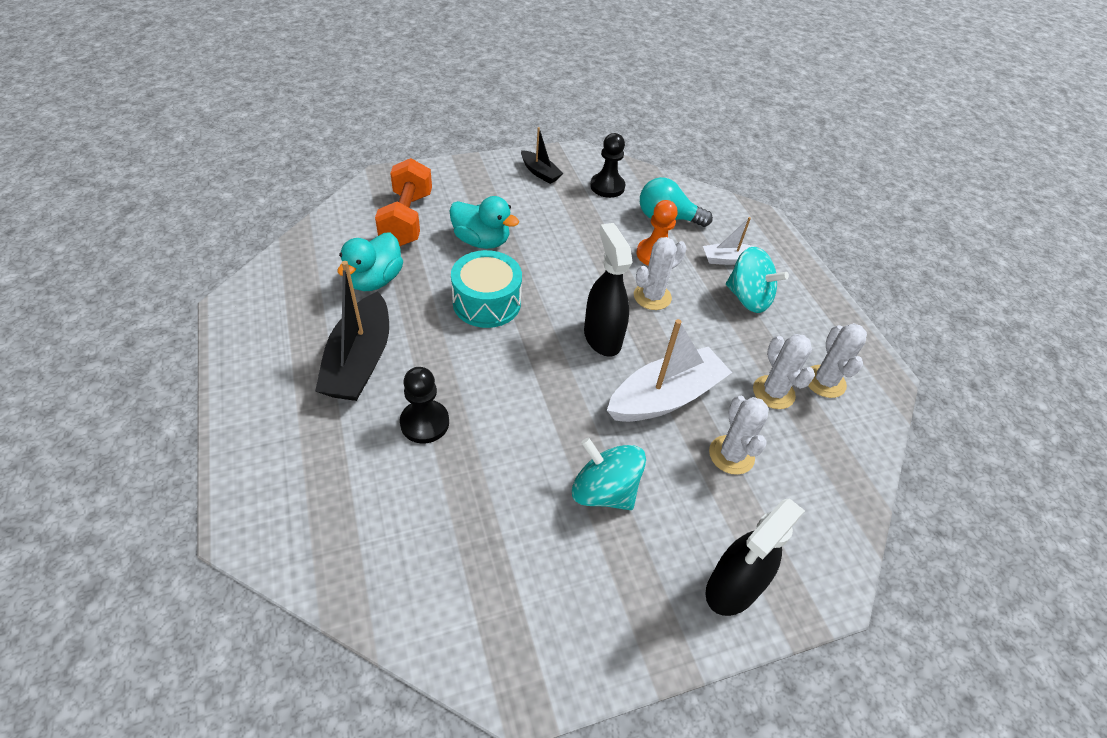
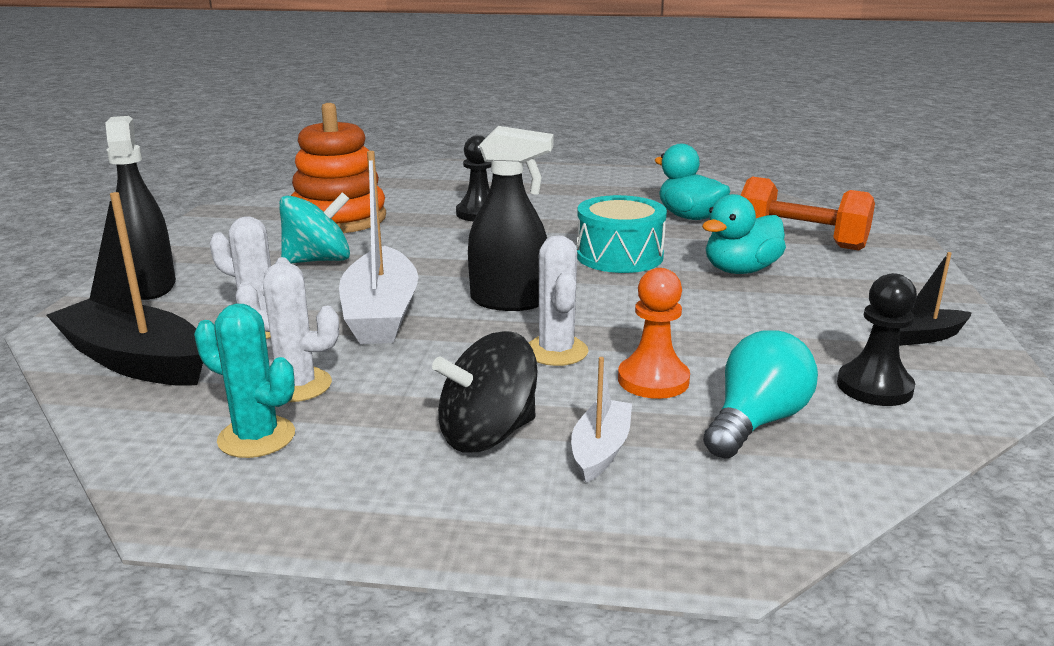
camera: 120 degrees right, 25 degrees down
black boat [315,261,389,401] -> black boat moved to [46,192,203,386]
turquoise spinning top [726,247,789,313] -> black spinning top [432,331,537,452]
white cactus [808,323,867,398] -> turquoise cactus [194,304,295,458]
none -> orange stacking toy [291,103,386,233]

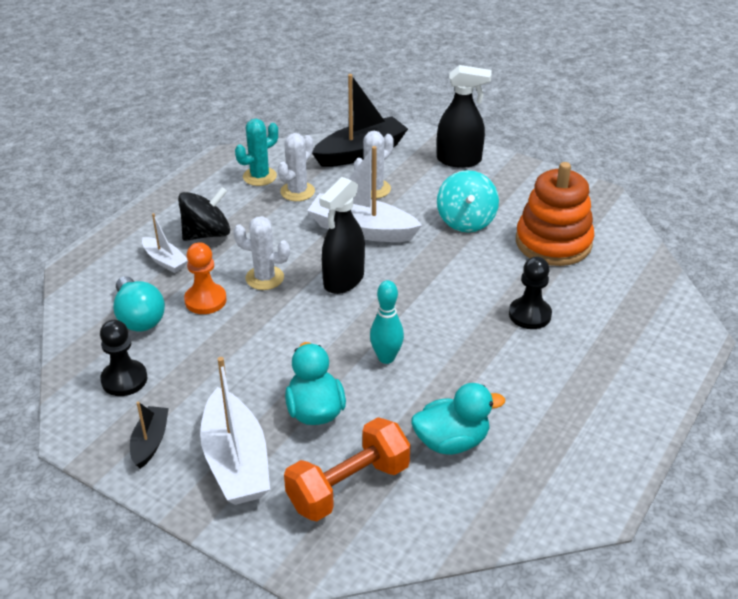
camera: 115 degrees right, 15 degrees up
black spinning top [432,331,537,452] -> black spinning top turned 60 degrees clockwise [178,187,230,241]
turquoise drum [577,195,667,273] -> turquoise bowling pin [370,280,404,364]
none -> white boat [200,357,270,505]

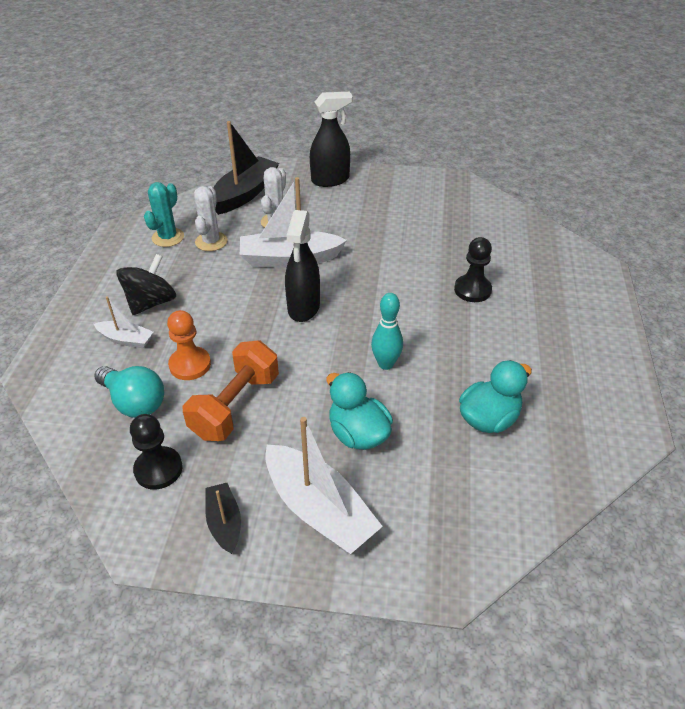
camera: 25 degrees left, 5 degrees up
white cactus [233,216,290,290] -> none
orange dumbbell [284,417,410,521] -> orange dumbbell moved to [182,341,279,441]
turquoise spinning top [437,170,499,232] -> none
orange stacking toy [516,162,594,266] -> none

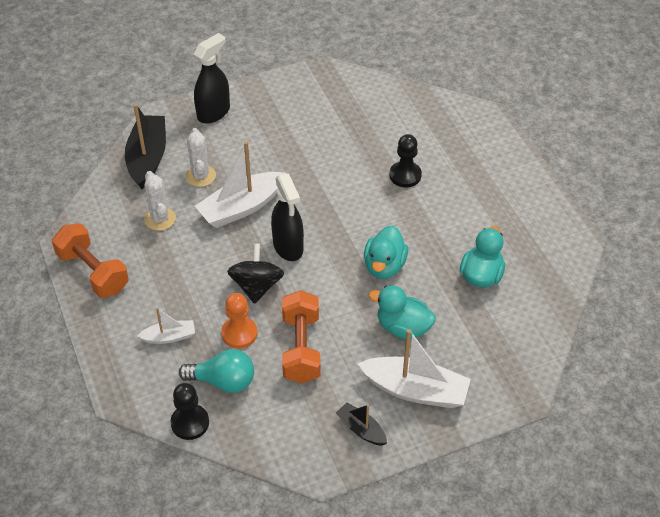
camera: 30 degrees left, 5 degrees up
black spinning top [116,254,176,315] -> black spinning top moved to [227,243,284,304]
black pawn [130,414,183,490] -> black pawn moved to [171,383,209,440]
turquoise cactus [144,182,184,247] -> none
turquoise bowling pin [371,293,403,370] -> turquoise duck [364,226,408,279]
none -> orange dumbbell [52,223,129,298]

